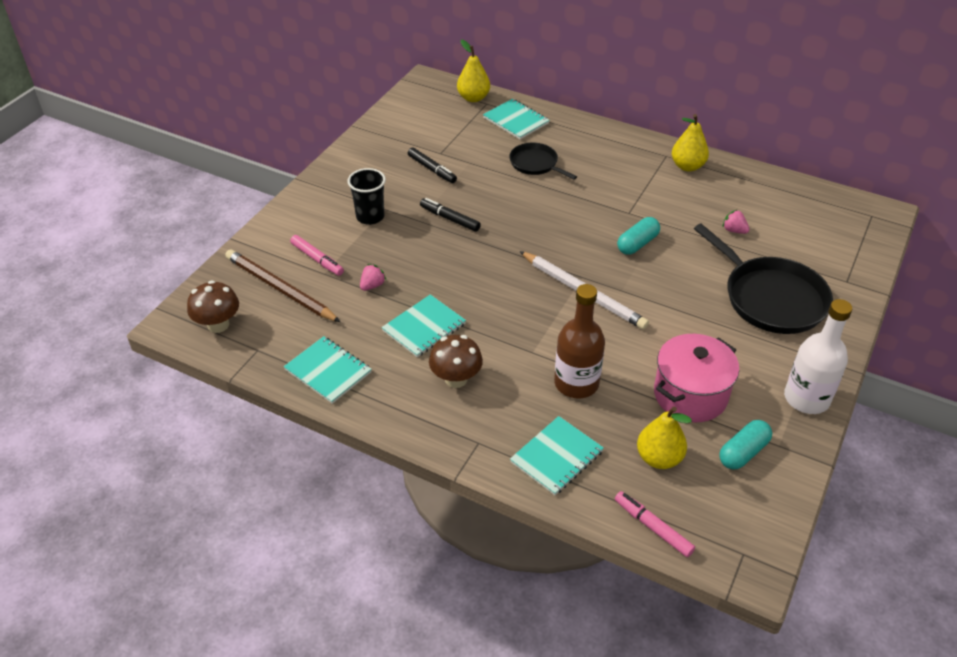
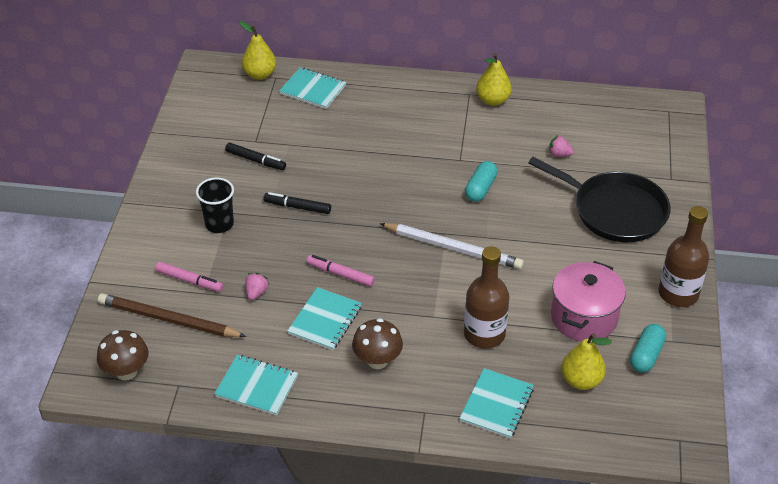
camera: 20 degrees left, 0 degrees up
black pan [509,143,577,180] -> none
pink marker [615,491,695,557] -> pink marker moved to [307,255,375,287]
white bottle [784,299,852,414] -> brown bottle [658,206,709,307]

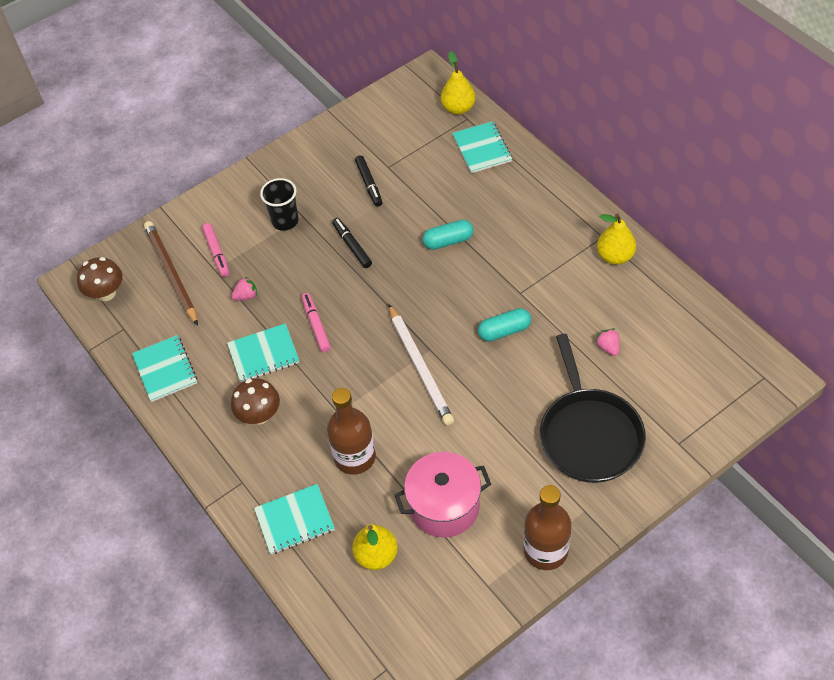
camera: 50 degrees right, 10 degrees up
turquoise capsule [630,324,666,373] -> turquoise capsule moved to [422,220,474,250]

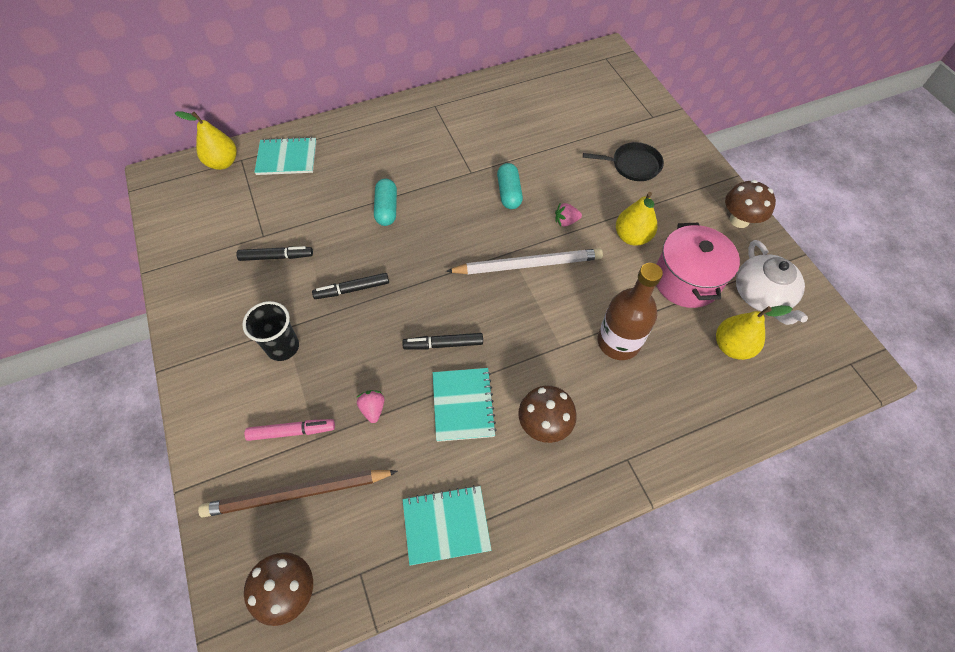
camera: 80 degrees left, 5 degrees up
turquoise notebook [254,484,335,555] -> none
pink marker [302,293,331,352] -> black marker [402,333,483,349]
brown bottle [523,485,571,570] -> brown mushroom [725,180,776,228]
black pan [540,334,646,483] -> black pan [583,142,664,181], size x0.55
pink strawberry [595,328,620,356] -> pink strawberry moved to [555,203,582,226]
yellow pear [597,213,636,265] -> yellow pear moved to [616,192,657,246]
none -> white teapot [736,240,808,325]

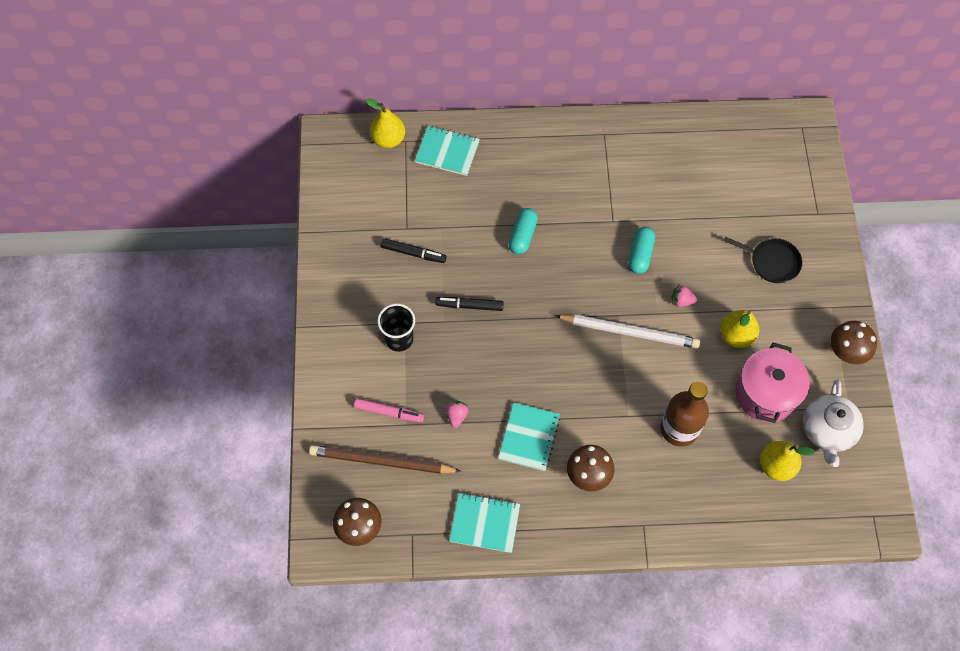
camera: 20 degrees right, 5 degrees up
black marker [402,333,483,349] -> none

